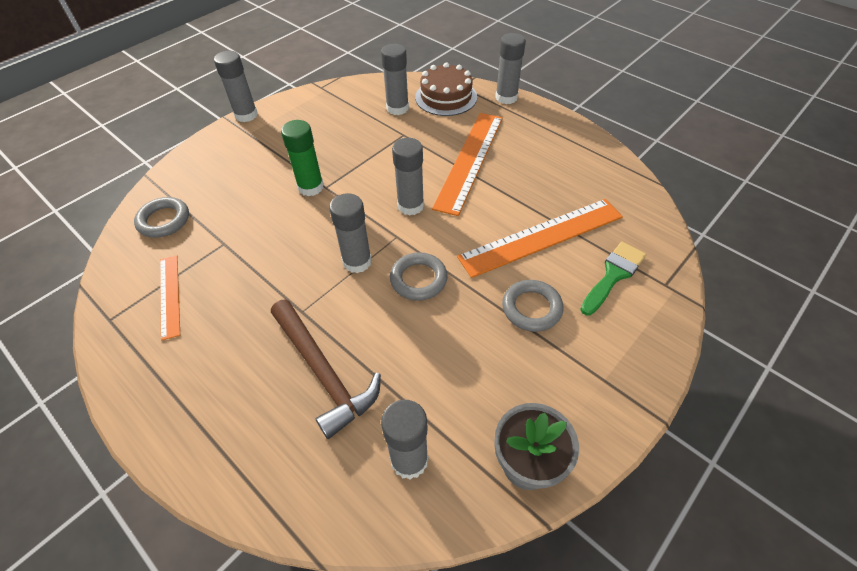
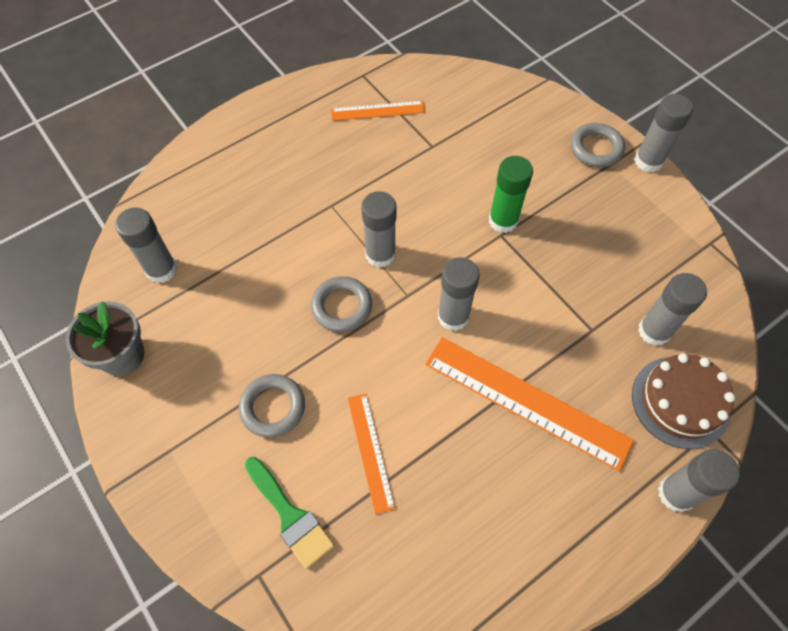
camera: 100 degrees right, 10 degrees up
grey ring [134,197,189,238] -> grey ring moved to [571,123,625,168]
brown hammer [271,299,381,439] -> none
orange ruler [457,199,623,278] -> orange ruler [347,394,395,514], size x0.55

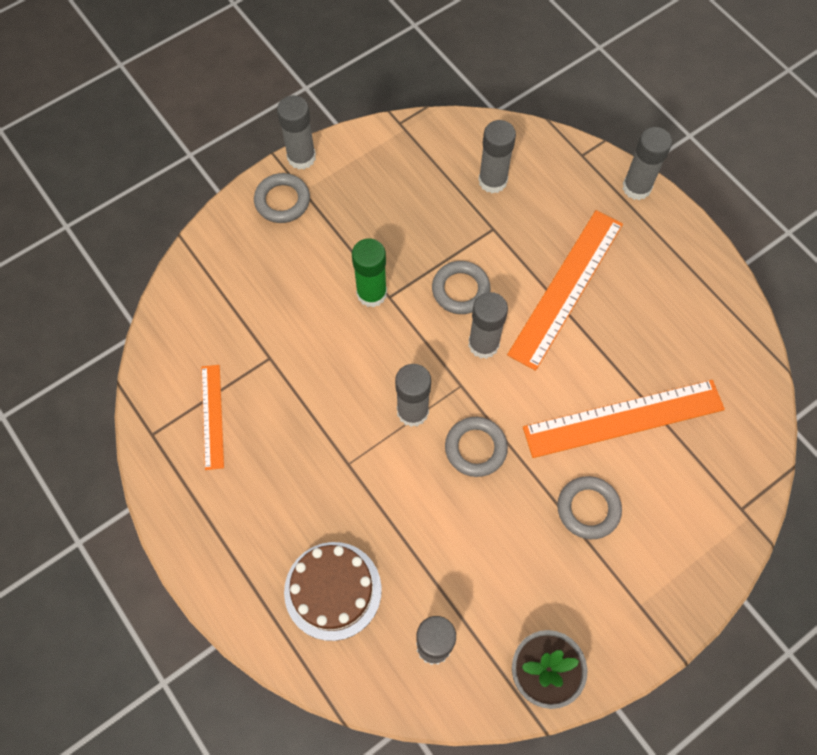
camera: 90 degrees left, 5 degrees up
green brush [245,457,334,569] -> none
orange ruler [347,394,395,514] -> orange ruler [523,380,725,458], size x1.83
brown cake [632,353,735,449] -> brown cake moved to [284,542,382,641]
none -> grey ring [432,261,491,314]

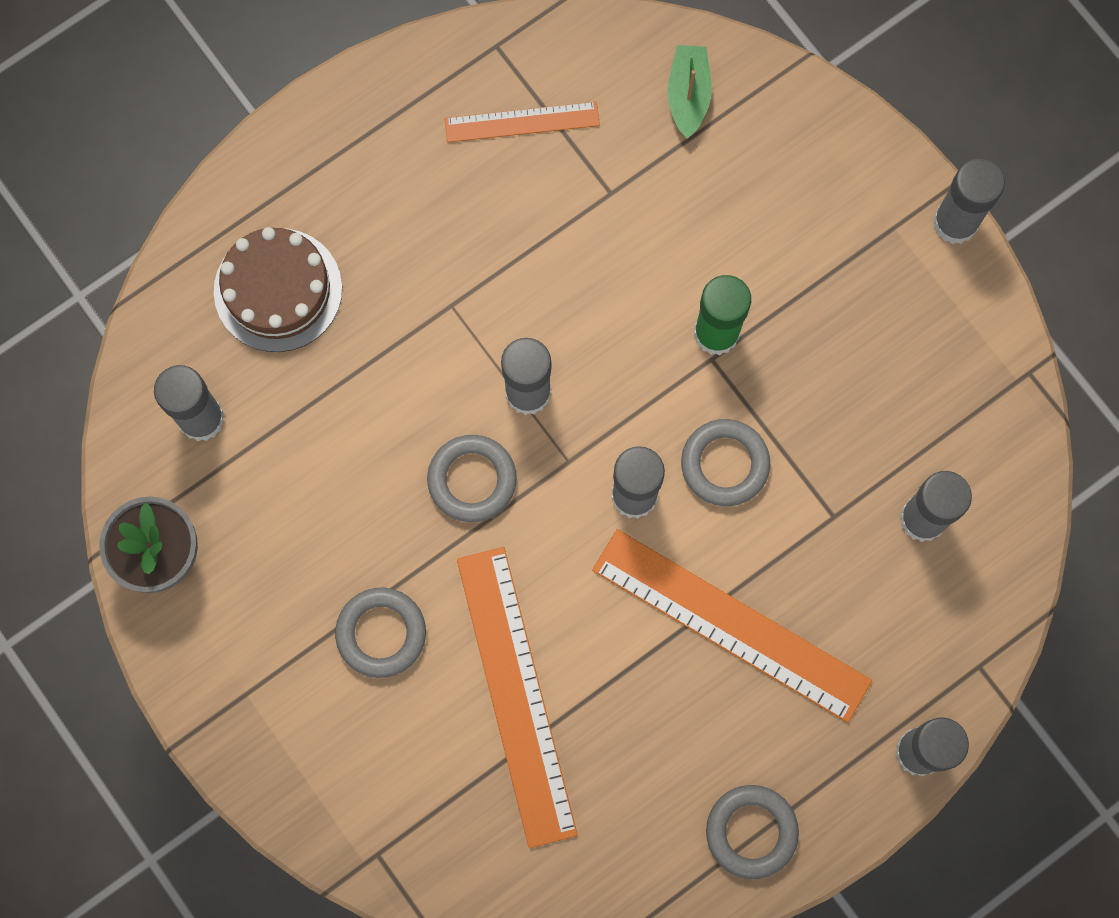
camera: 90 degrees right, 10 degrees up
grey ring [254,173,310,223] -> grey ring moved to [706,785,799,879]
none -> green boat [667,45,712,139]

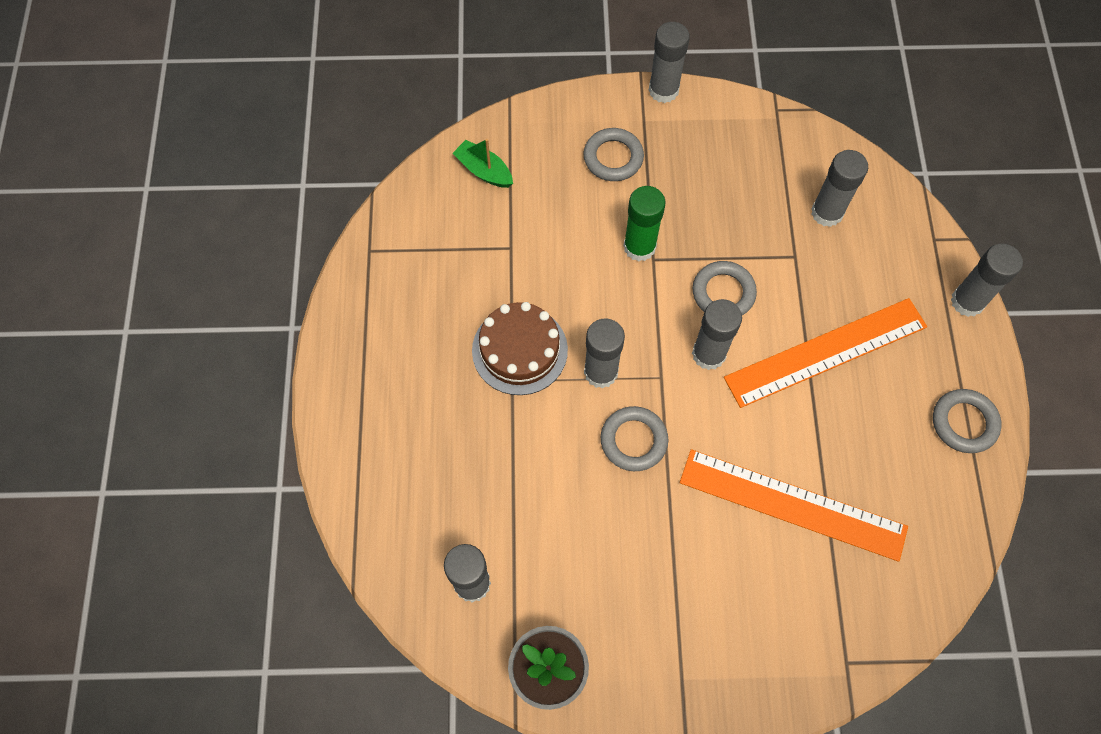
camera: 55 degrees left, 10 degrees down
brown cake [214,227,342,352] -> brown cake moved to [472,302,568,395]
grey ring [335,588,426,678] -> grey ring moved to [584,128,644,181]
orange ruler [445,102,600,143] -> none

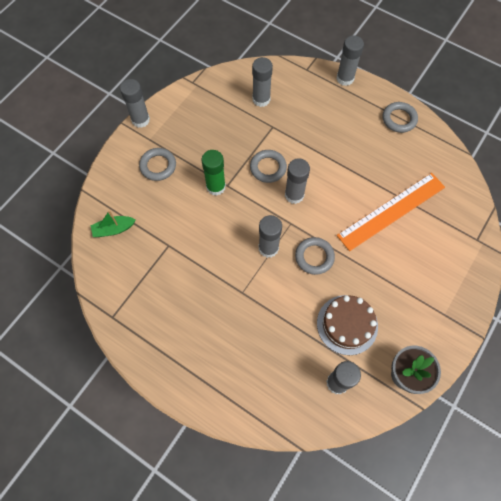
camera: 55 degrees left, 0 degrees up
brown cake [472,302,568,395] -> brown cake moved to [317,295,378,355]
orange ruler [724,298,927,408] -> none

